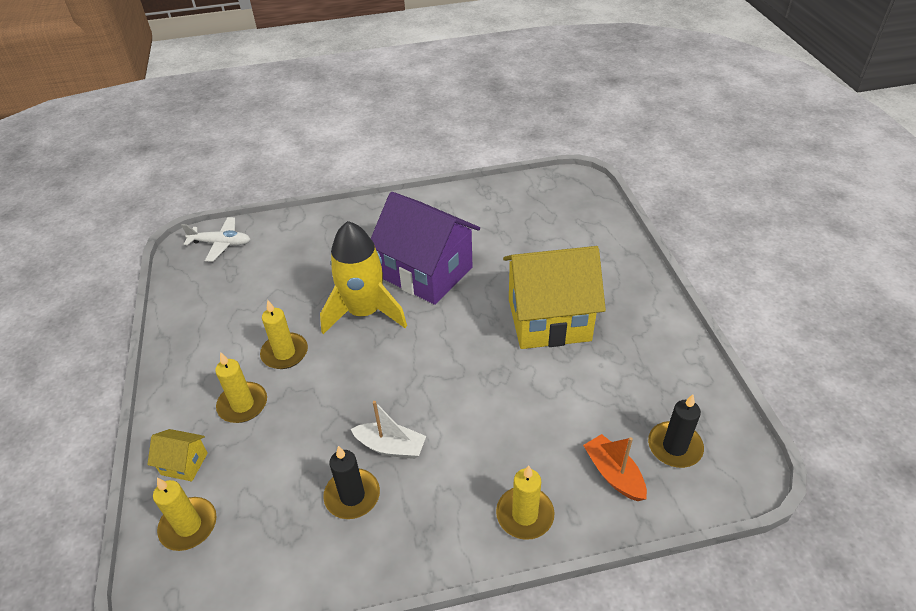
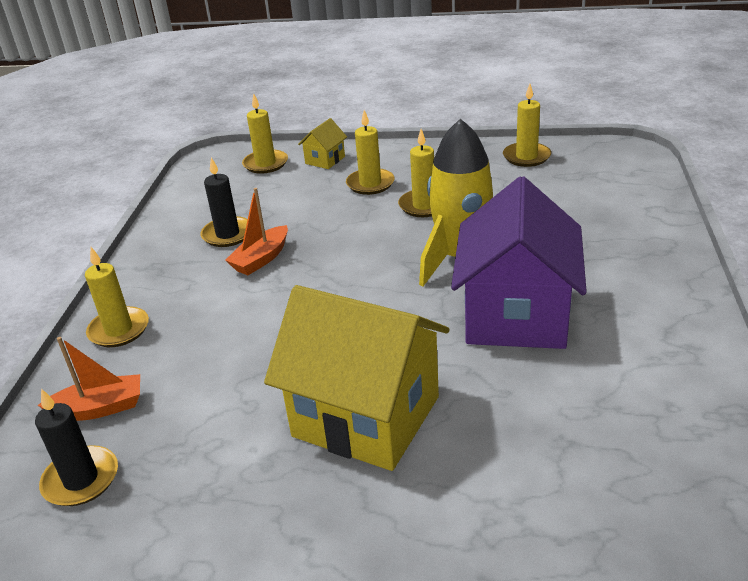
camera: 110 degrees right, 10 degrees down
white plane [181,217,250,262] -> none
white boat [351,401,426,459] -> orange boat [225,188,288,275]
purple house [371,192,480,305] -> purple house turned 45 degrees counterclockwise [451,176,587,349]
yellow house [503,246,606,349] -> yellow house turned 75 degrees counterclockwise [264,285,450,471]
none -> yellow candle [503,84,551,167]

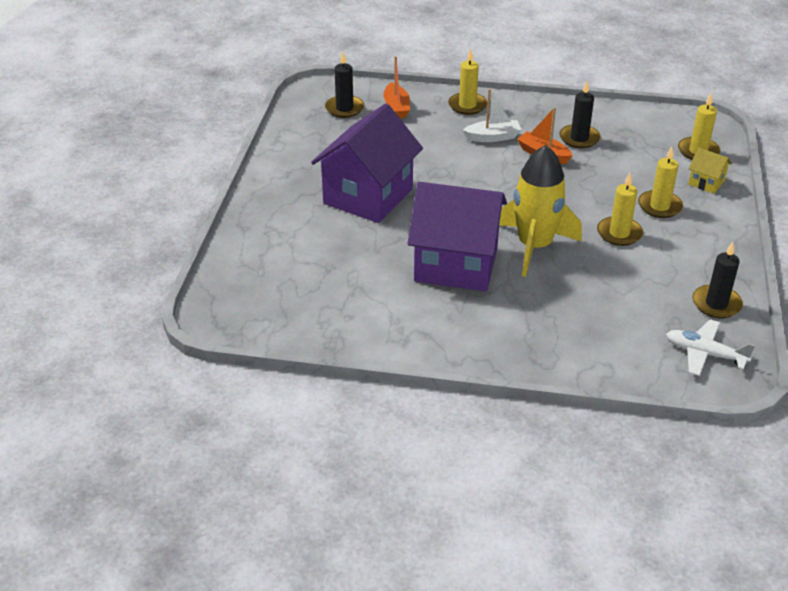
camera: 90 degrees right, 5 degrees up
yellow house [264,285,450,471] -> purple house [311,104,423,223]
yellow candle [503,84,551,167] -> black candle [693,242,743,318]
none -> white boat [463,89,522,142]
none -> white plane [666,319,755,376]

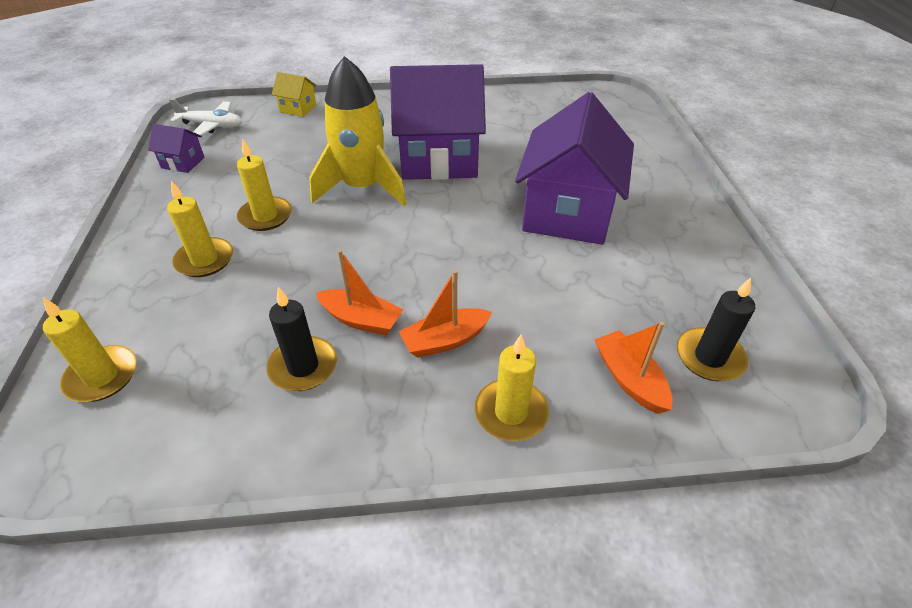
camera: 165 degrees right, 5 degrees up
white boat [463,89,522,142] -> orange boat [399,270,492,358]
yellow house [688,148,732,194] -> yellow house moved to [272,72,316,117]
black candle [693,242,743,318] -> purple house [148,124,205,173]

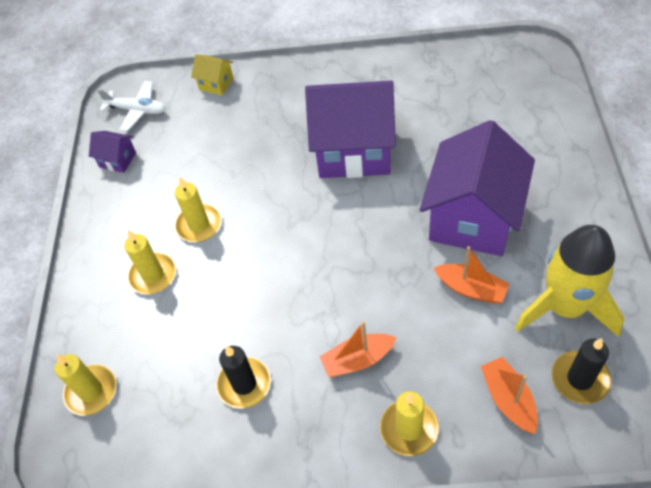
camera: 10 degrees right, 10 degrees up
yellow rocket [309,56,406,206] -> yellow rocket moved to [515,225,624,337]
orange boat [316,250,404,335] -> orange boat moved to [434,246,509,304]

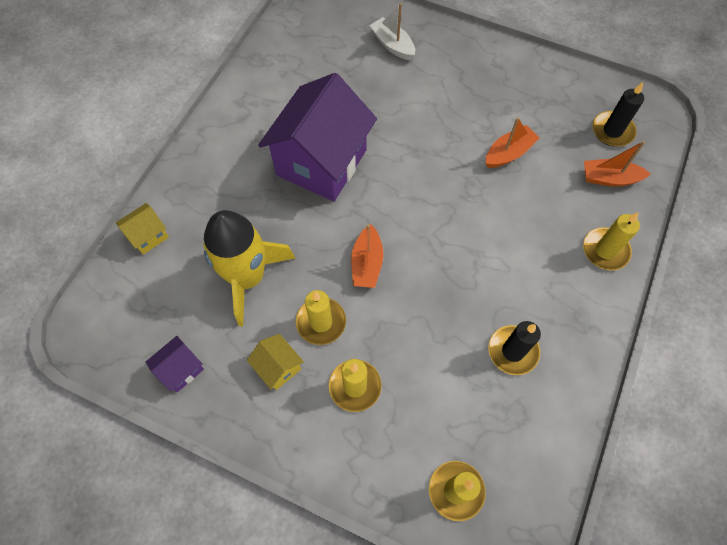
camera: 70 degrees left, 10 degrees up
white plane [97,81,166,132] -> none
orange boat [320,321,397,377] -> orange boat moved to [351,224,383,288]
purple house [420,120,535,256] -> none
yellow rocket [515,225,624,337] -> yellow rocket moved to [203,210,295,326]
none -> yellow house [247,334,304,390]
none -> white boat [370,3,415,60]

